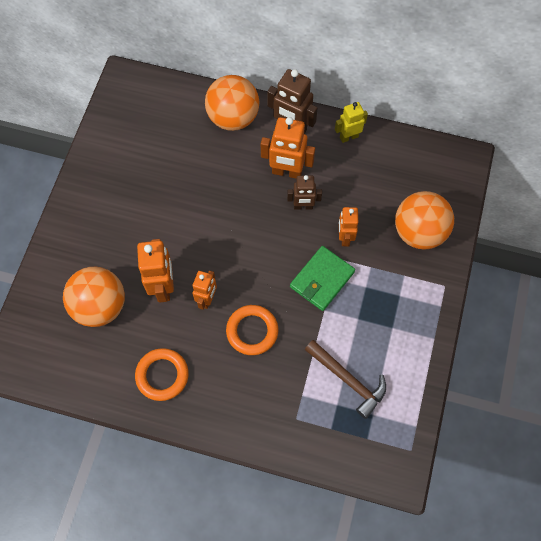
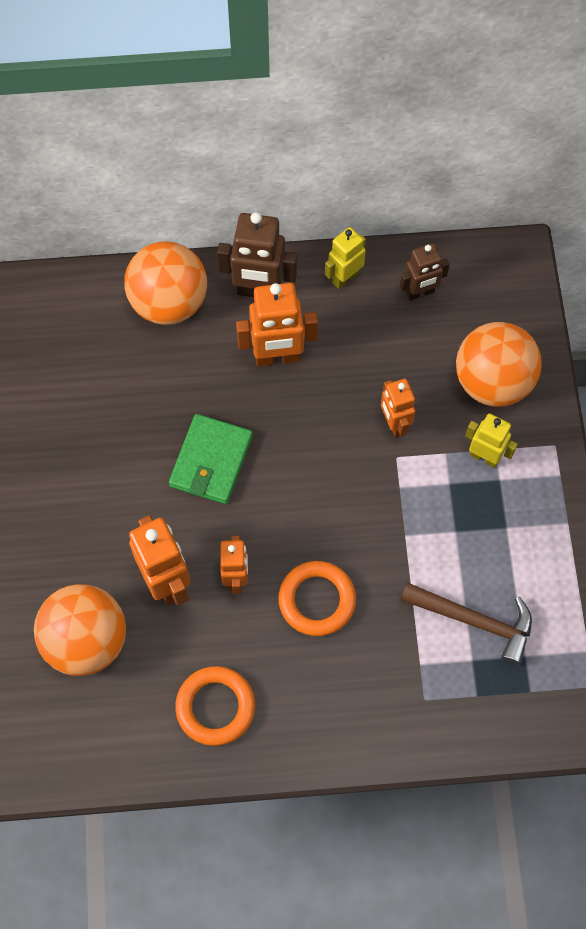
camera: 20 degrees left, 0 degrees up
brown robot [287,175,322,210] -> brown robot moved to [400,243,450,301]
green wallet [290,246,355,311] -> green wallet moved to [169,414,253,504]
none -> yellow robot [465,413,518,468]

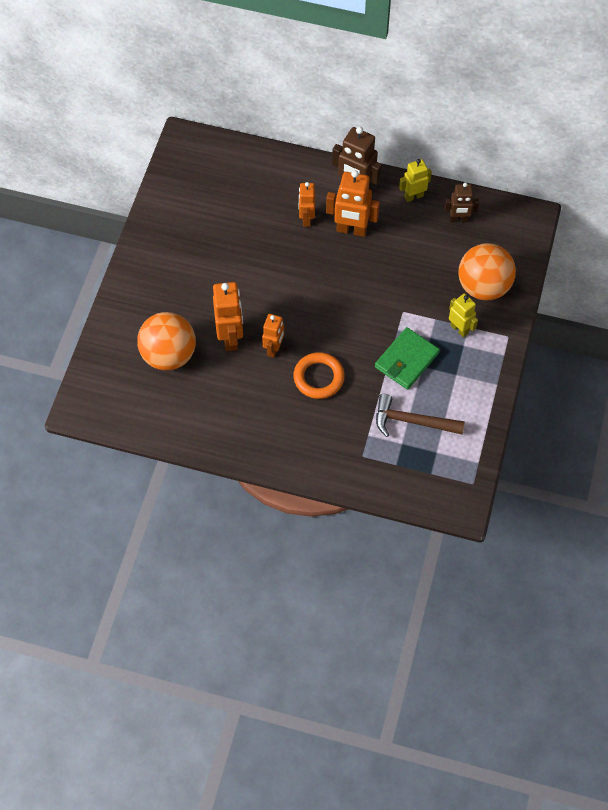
camera: 20 degrees right, 5 degrees down
orange ball [125,241,207,325] -> none
green wallet [169,414,253,504] -> green wallet moved to [375,327,440,390]
orange ring [175,666,255,746] -> none
orange robot [381,378,415,437] -> orange robot moved to [299,182,315,227]
brown hammer [401,582,532,665] -> brown hammer turned 150 degrees clockwise [376,394,465,437]

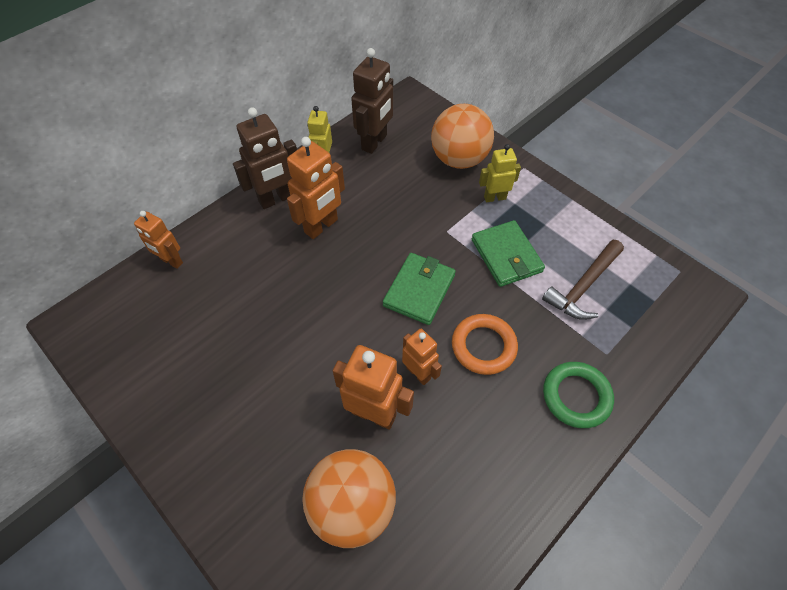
camera: 60 degrees left, 5 degrees down
orange robot [299,182,315,227] -> orange robot moved to [134,211,183,269]
brown robot [444,182,479,223] -> brown robot [351,48,393,154], size x1.58
none -> green wallet [383,253,456,325]
none -> green ring [543,362,614,428]

